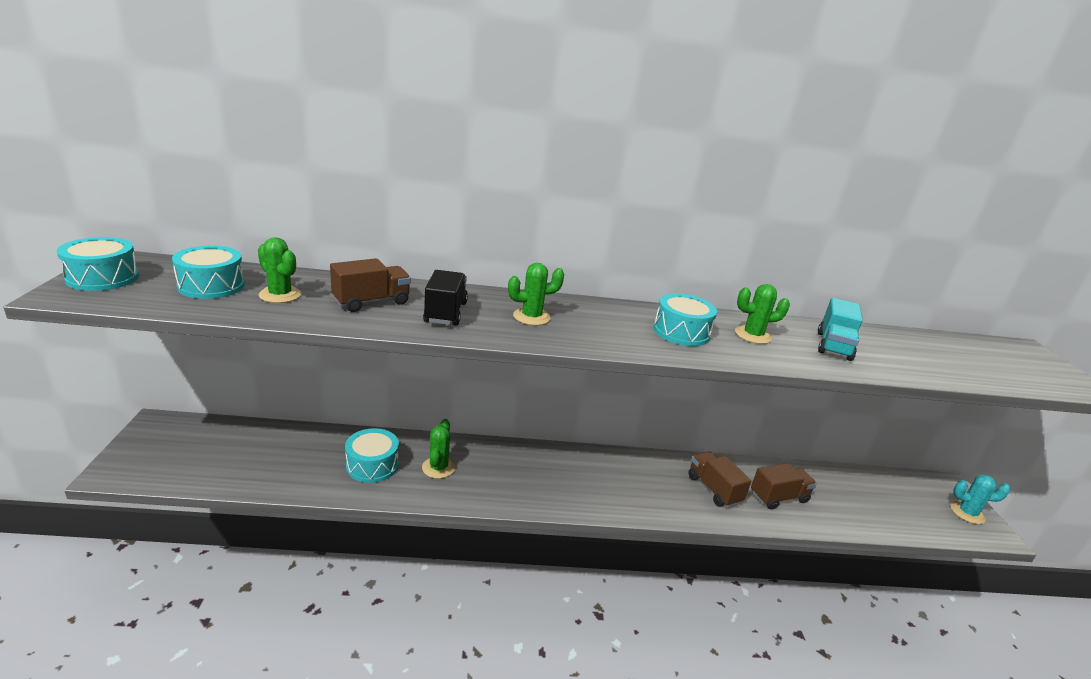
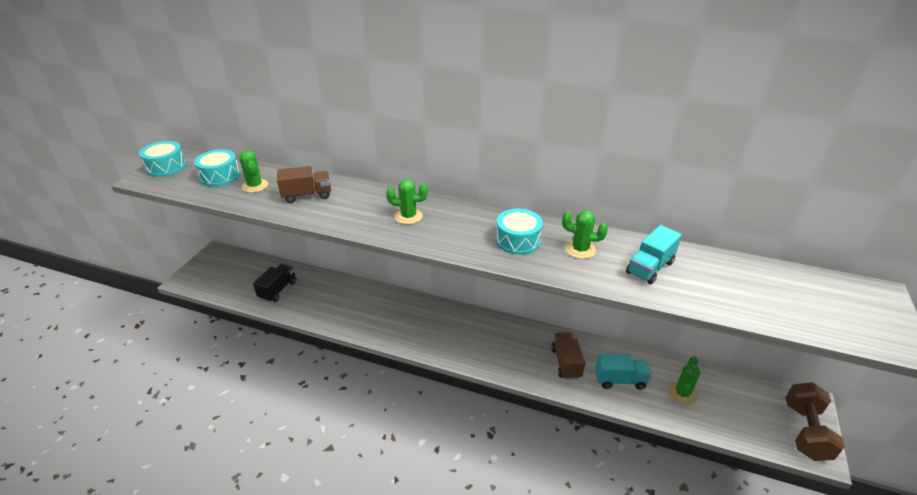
camera: 25 degrees right, 10 degrees up
turquoise drum [345,428,399,483] -> none
green cactus [422,419,455,479] -> green cactus moved to [669,356,700,405]
black truck [423,270,468,326] -> black truck moved to [253,264,297,302]
brown truck [751,463,817,509] -> turquoise truck [595,354,651,390]
turquoise cactus [951,475,1010,524] -> brown dumbbell [785,382,845,461]

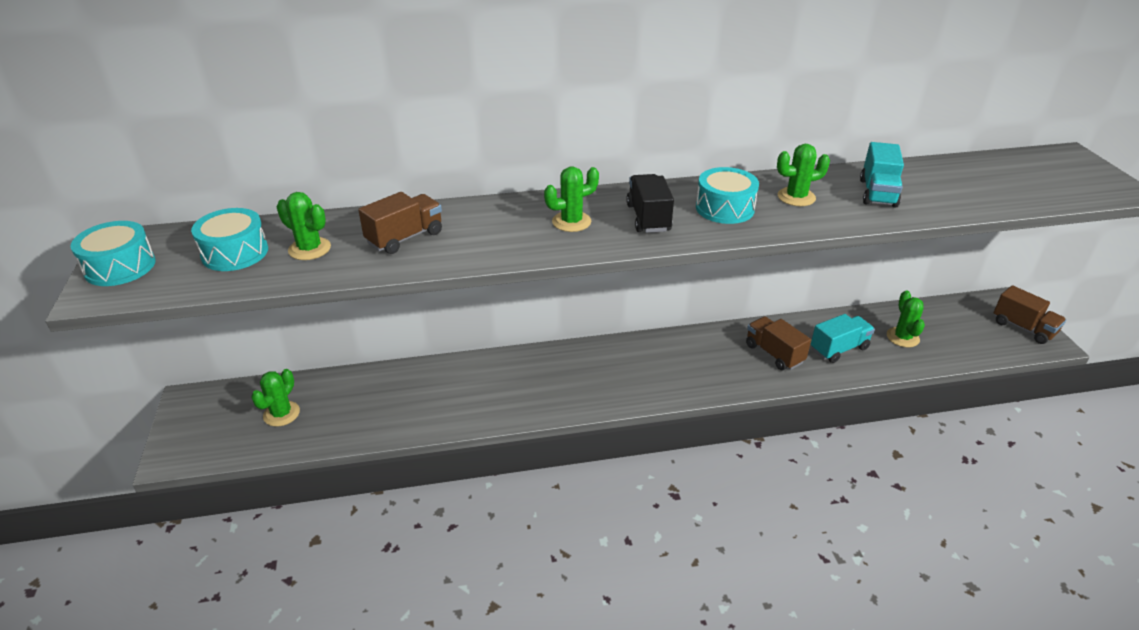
camera: 30 degrees left, 0 degrees up
black truck [253,264,297,302] -> black truck moved to [626,174,674,233]
brown dumbbell [785,382,845,461] -> brown truck [993,285,1066,344]
none -> green cactus [251,369,300,426]

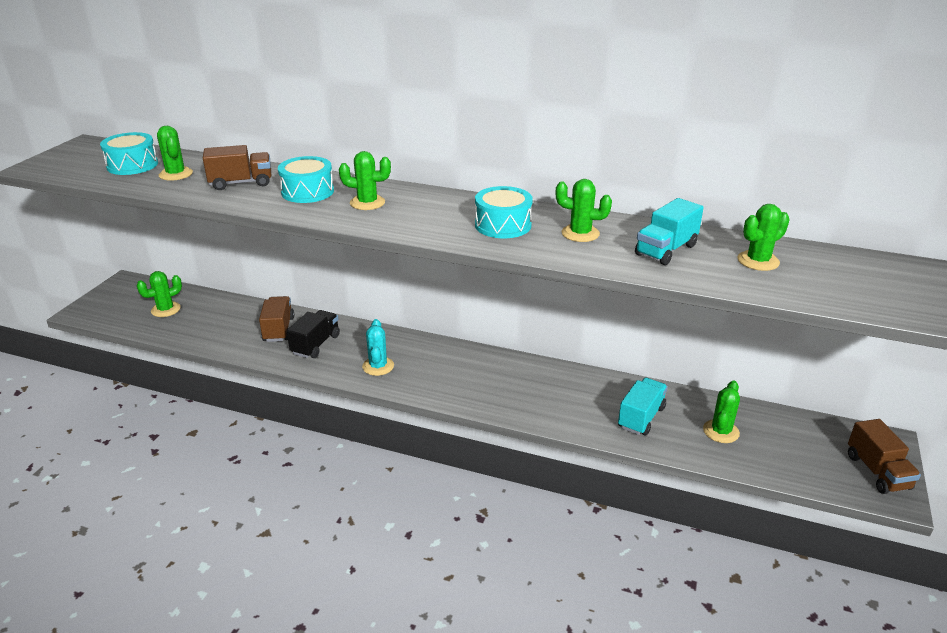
camera: 30 degrees right, 5 degrees down
turquoise drum [70,221,156,286] -> turquoise drum moved to [278,156,334,203]
black truck [626,174,674,233] -> black truck moved to [287,310,340,358]
brown truck [746,316,811,370] -> brown truck moved to [259,296,294,342]
turquoise truck [811,314,875,363] -> turquoise truck turned 60 degrees counterclockwise [618,378,668,435]
none -> turquoise cactus [362,319,394,376]
none -> green cactus [738,204,790,271]

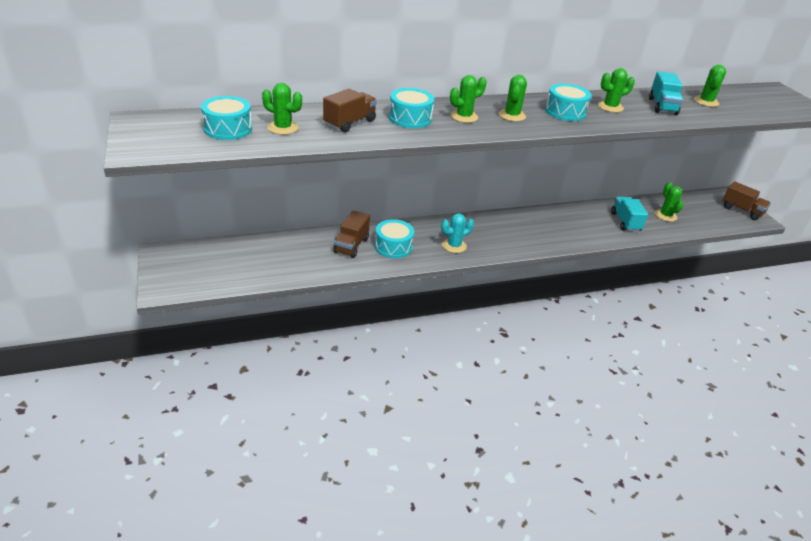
camera: 40 degrees left, 5 degrees up
green cactus [136,271,182,317] -> green cactus moved to [499,75,527,122]
brown truck [259,296,294,342] -> brown truck turned 120 degrees counterclockwise [333,210,370,258]
black truck [287,310,340,358] -> turquoise drum [375,219,414,258]
turquoise cactus [362,319,394,376] -> turquoise cactus turned 75 degrees counterclockwise [441,213,474,253]

